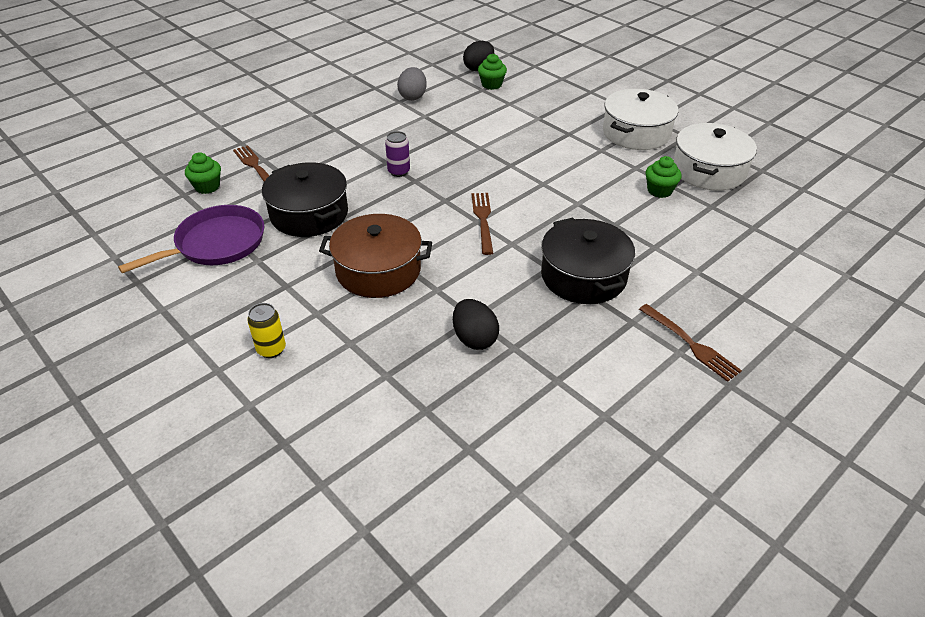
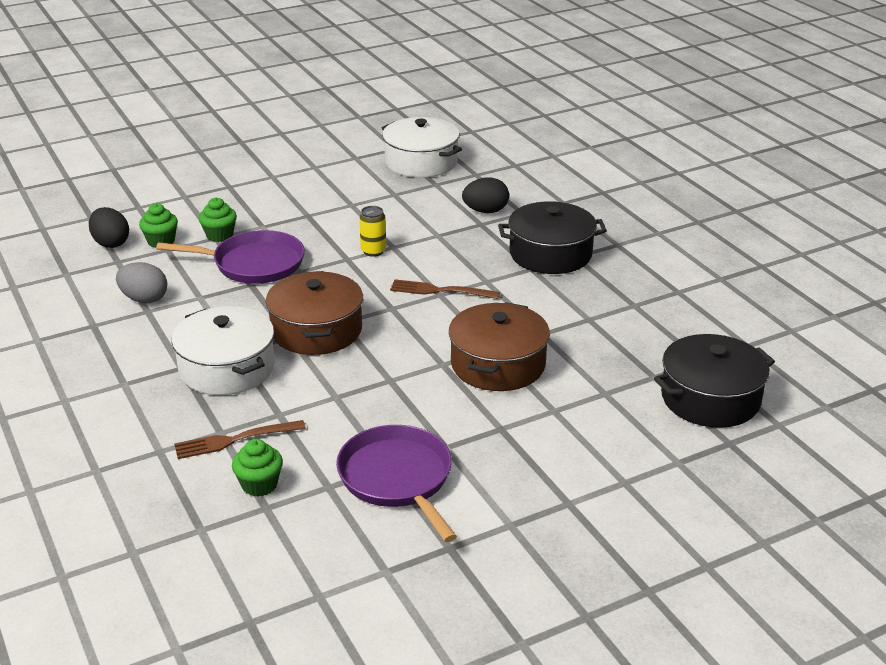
camera: 75 degrees left, 10 degrees down
yellow can [247,303,286,358] -> yellow can moved to [359,206,386,257]
black pot [262,162,348,237] -> black pot moved to [654,334,775,428]
purple can [385,131,410,177] -> brown pot [266,271,363,355]
black egg [453,299,499,350] -> black egg moved to [462,178,509,213]
white pot [603,89,678,150] -> white pot moved to [171,306,275,395]
brown fork [639,304,742,382] -> none
green cupcake [645,156,682,198] -> green cupcake moved to [199,198,237,242]
none -> purple pan [156,230,305,284]

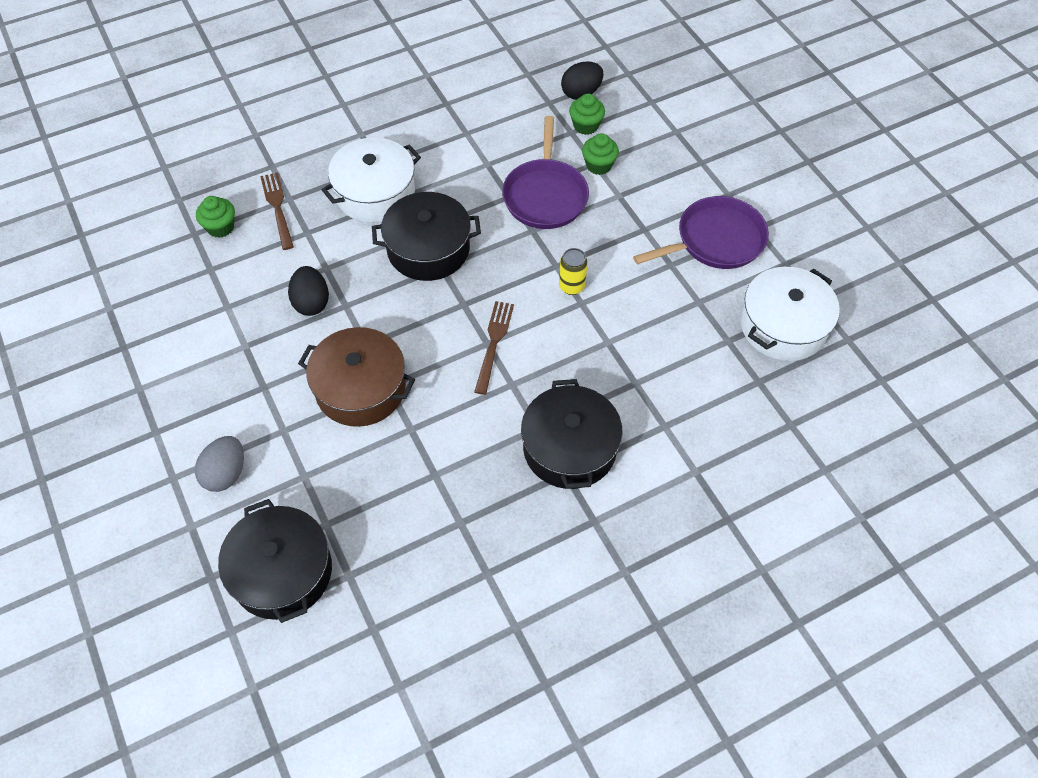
camera: 90 degrees right, 25 degrees up
grey egg [116,262,167,304] -> grey egg moved to [195,436,244,492]
brown pot [266,271,363,355] -> black pot [372,192,481,281]
purple pan [336,425,457,542] -> purple pan moved to [633,196,769,269]
black egg [462,178,509,213] -> black egg moved to [288,266,329,316]

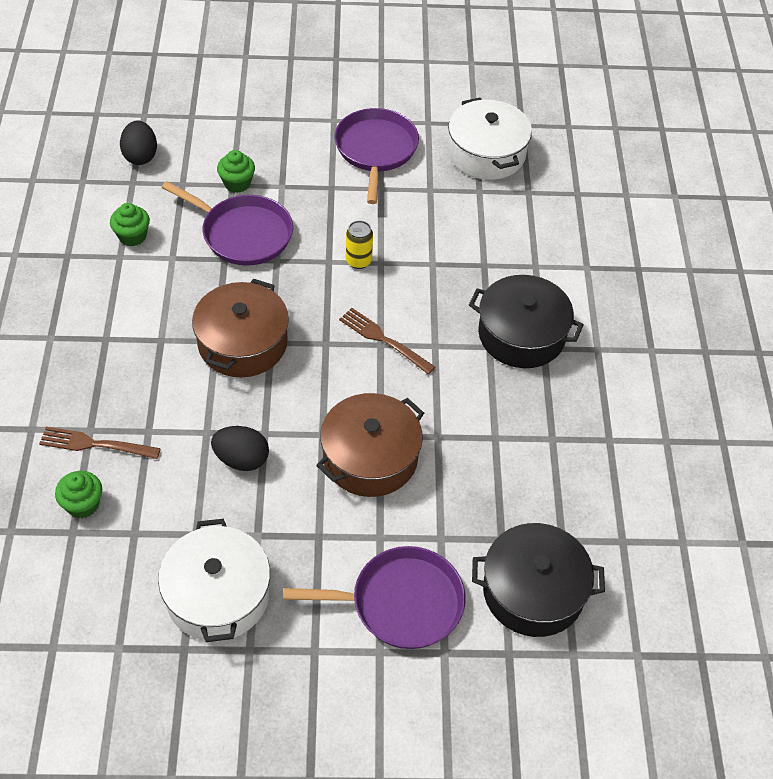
camera: 65 degrees left, 5 degrees down
grey egg [195,436,244,492] -> purple pan [283,546,466,649]
white pot [322,138,421,223] -> white pot moved to [158,519,270,642]
black pot [372,192,481,281] -> brown pot [192,279,289,377]
green cupcake [569,93,605,135] -> green cupcake moved to [110,203,150,246]

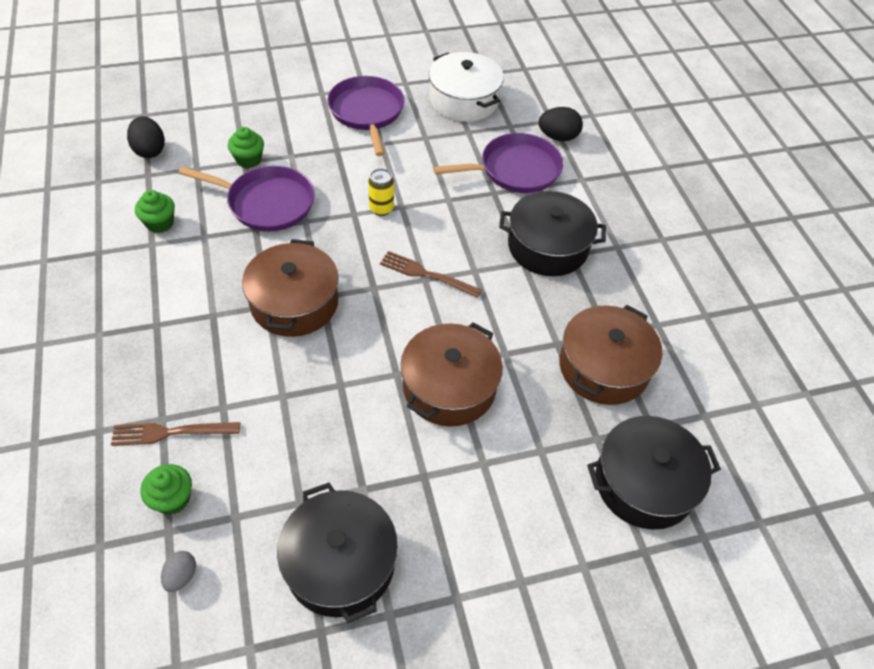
camera: 15 degrees left, 0 degrees up
white pot [158,519,270,642] -> black pot [277,483,398,623]
black egg [211,426,269,471] -> black egg moved to [538,107,583,141]
purple pan [283,546,466,649] -> purple pan moved to [433,133,563,193]
none -> grey egg [161,551,196,592]
none -> brown pot [559,305,662,405]

